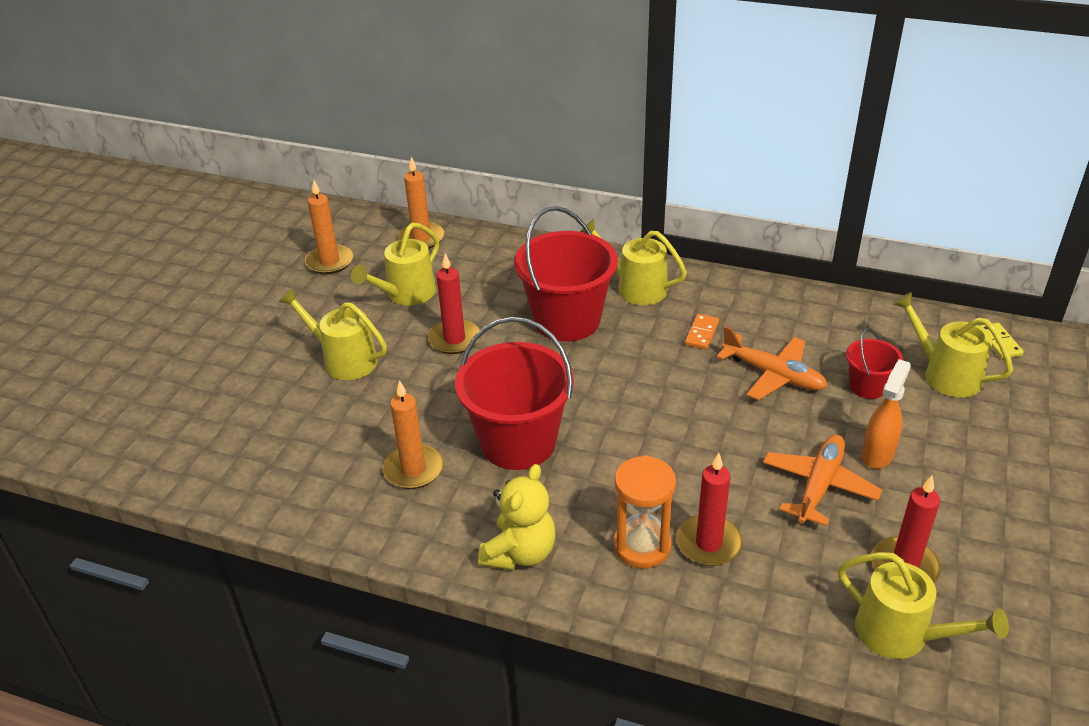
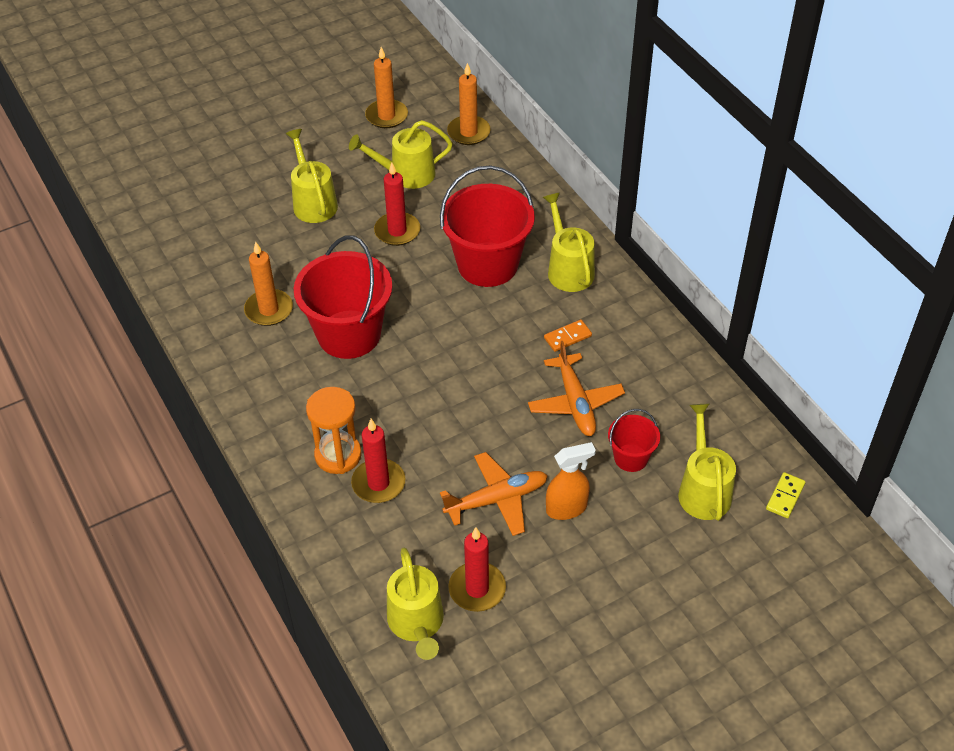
camera: 40 degrees right, 10 degrees up
yellow teddy bear [478,464,555,570] -> none

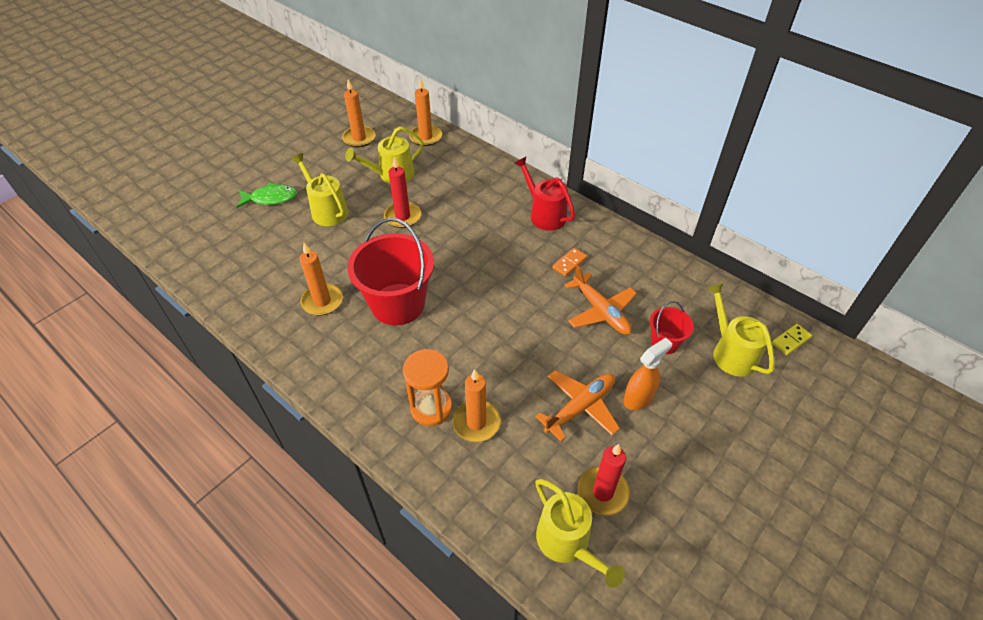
camera: 20 degrees left, 0 degrees up
red candle [351,419,406,503] -> orange candle [452,369,501,442]
red bucket [440,166,535,287] -> none
yellow watering can [543,193,595,292] -> red watering can [514,157,575,231]
yellow domino [766,472,806,518] -> yellow domino turned 45 degrees clockwise [772,324,812,355]
none -> green fish [236,183,298,208]

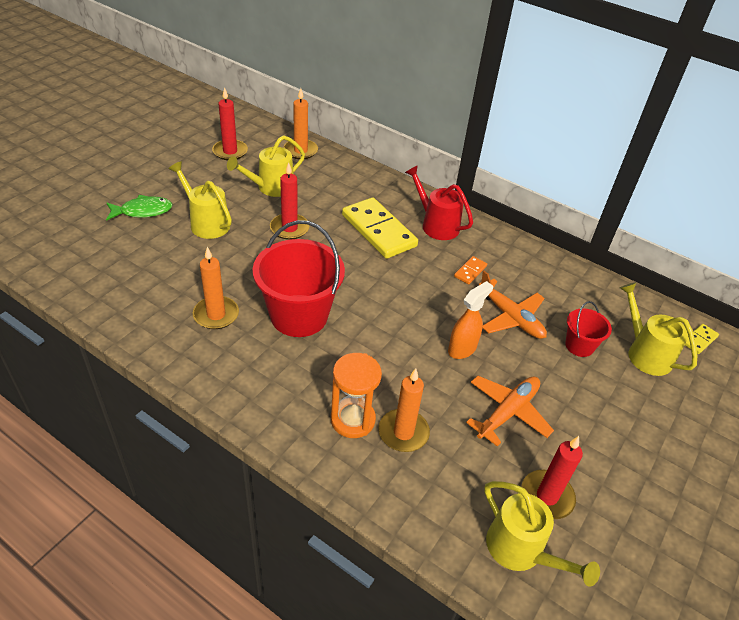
camera: 10 degrees left, 5 degrees down
orange candle [342,80,375,147] -> red candle [212,87,248,160]
orange spray bottle [623,337,672,410] -> orange spray bottle moved to [448,281,493,359]
none -> yellow domino [342,197,418,259]

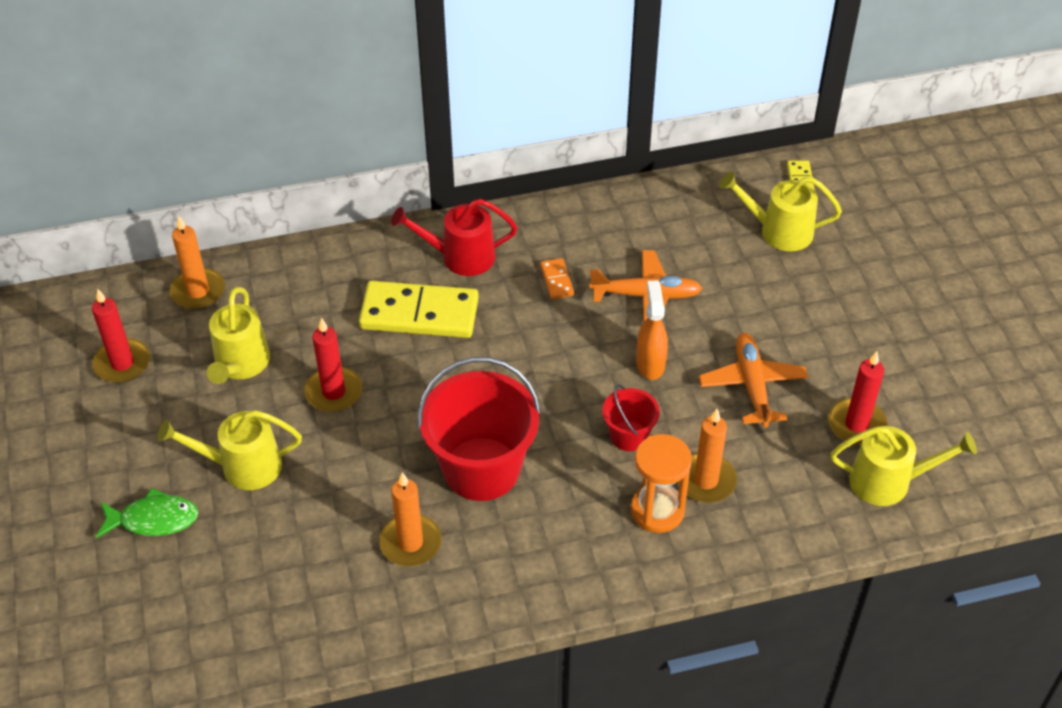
camera: 45 degrees left, 5 degrees up
green fish [106,195,173,221] -> green fish turned 60 degrees clockwise [96,488,198,538]
red bucket [565,301,612,357] -> red bucket moved to [602,384,660,451]

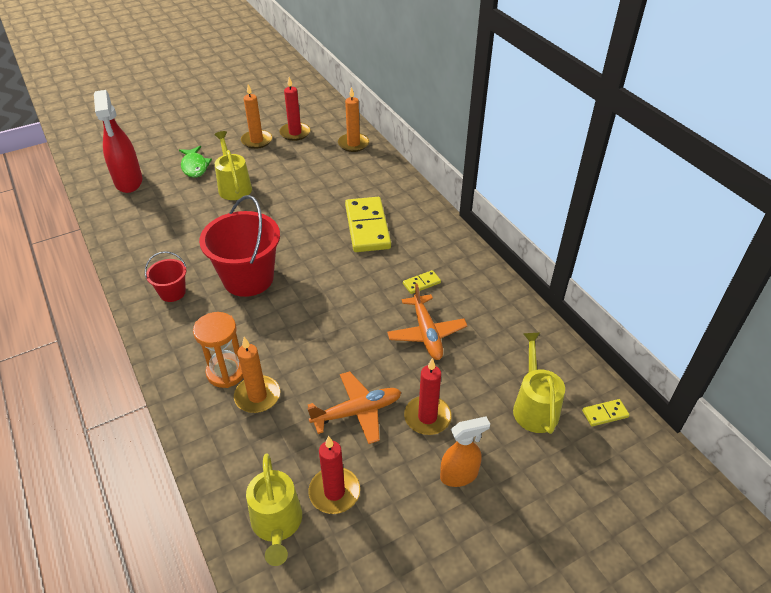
camera: 75 degrees right, 5 degrees down
yellow watering can [207,287,270,384] -> none
red candle [304,318,362,412] -> red candle moved to [404,358,452,435]
orange candle [379,472,442,566] -> orange candle moved to [241,84,272,149]
red watering can [391,199,517,276] -> none
orange domino [540,258,574,299] -> yellow domino [403,270,441,294]
red bucket [602,384,660,451] -> red bucket moved to [145,251,186,302]
orange spray bottle [636,280,668,380] -> orange spray bottle moved to [440,416,490,487]
none -> red spray bottle [94,90,142,193]

